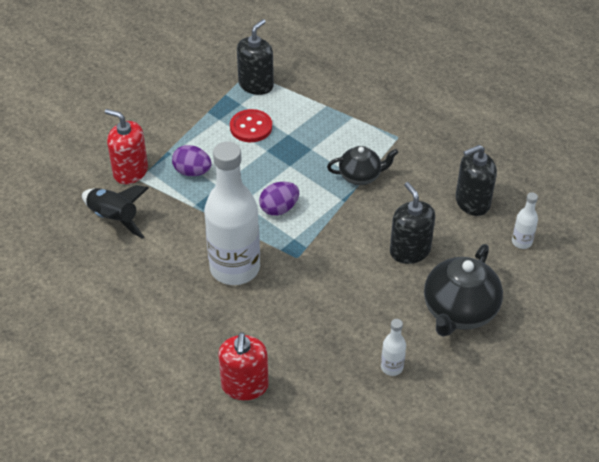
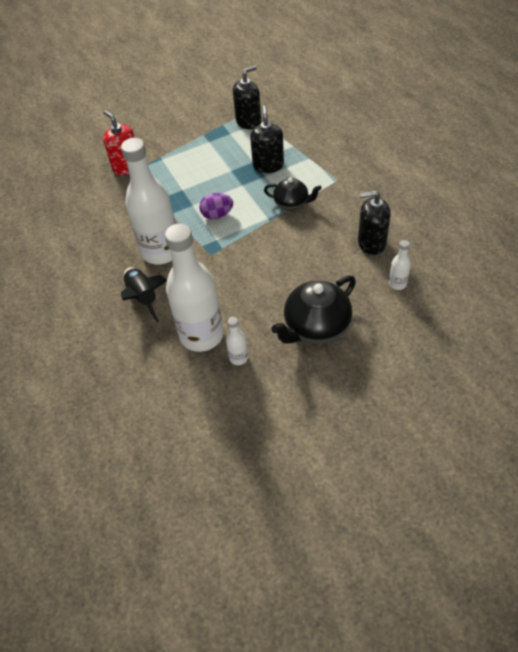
camera: 25 degrees right, 5 degrees up
black rocket [82,185,148,239] -> black rocket moved to [121,267,167,322]
purple egg [172,145,212,176] -> none
red soap dispenser [218,332,269,400] -> none
red button [230,109,272,142] -> none
black soap dispenser [390,182,435,264] -> black soap dispenser moved to [250,106,284,173]
none -> white bottle [165,224,224,352]

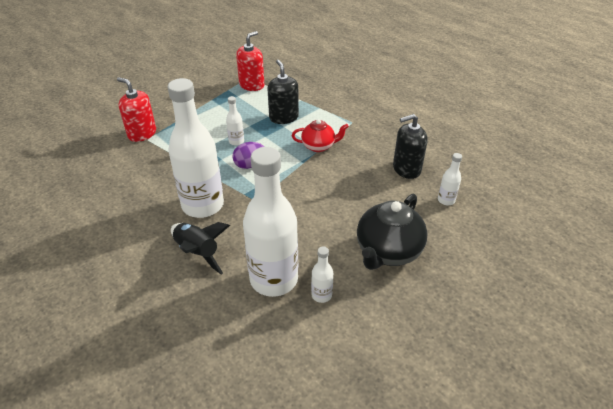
camera: 20 degrees left, 10 degrees down
black soap dispenser [233,66,261,129] -> red soap dispenser [236,31,264,91]
black teapot [264,177,322,211] -> red teapot [292,119,349,152]
none -> white bottle [226,96,244,146]

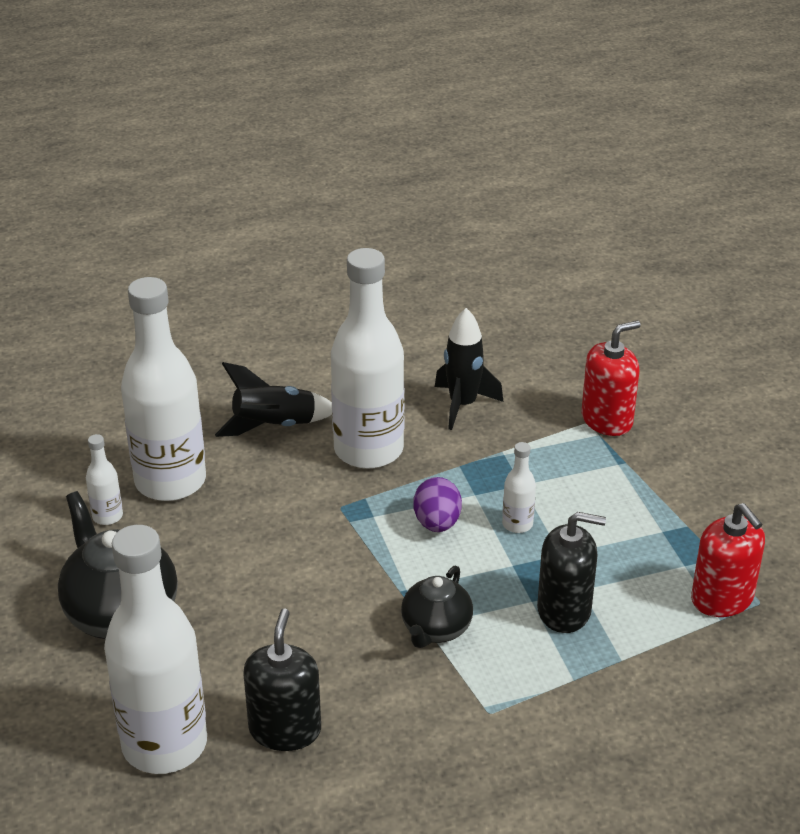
camera: 115 degrees right, 5 degrees down
red teapot [292,119,349,152] -> black teapot [401,565,473,648]
white bottle [438,153,462,205] -> white bottle [104,525,207,774], size x2.39
none -> black rocket [435,308,503,430]

